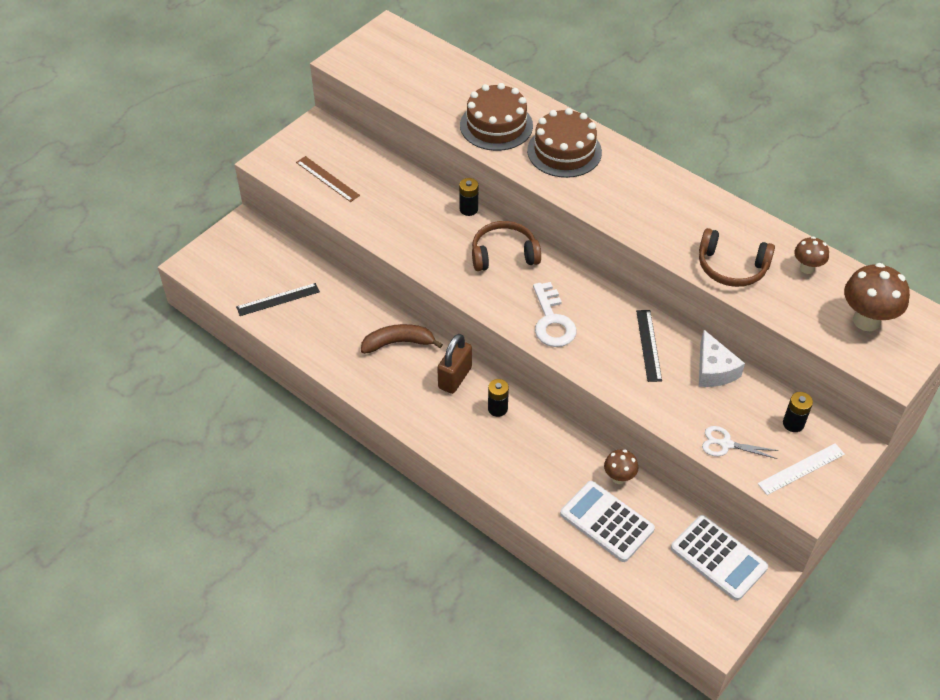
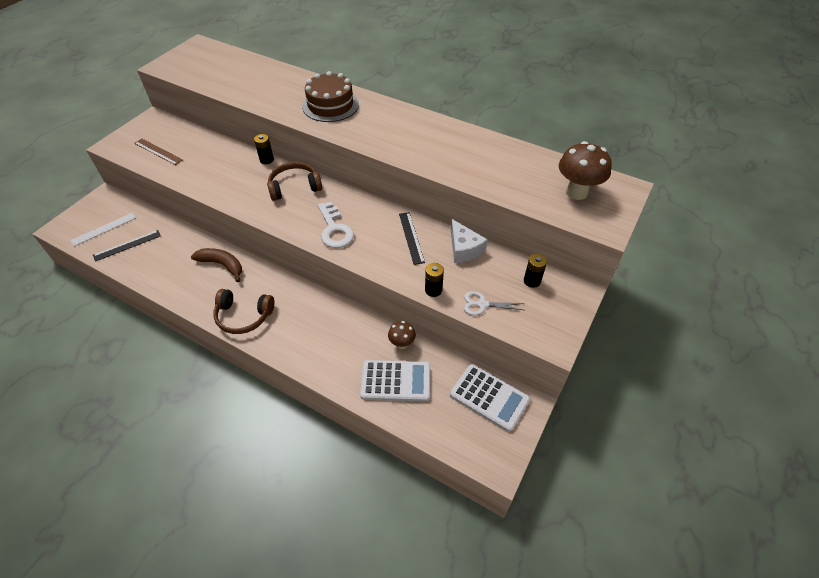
camera: 10 degrees left, 0 degrees up
brown banana [361,324,443,354] -> brown banana turned 45 degrees clockwise [191,248,242,282]
brown padlock [437,334,472,394] -> none
brown cake [460,83,533,151] -> none
black battery [488,379,509,417] -> black battery moved to [425,263,444,297]
white calculator [560,481,655,562] -> white calculator turned 150 degrees clockwise [360,360,431,402]
brown headphones [699,228,775,287] -> brown headphones moved to [213,289,274,334]
white ruler [758,443,845,495] -> white ruler moved to [70,213,136,246]
brown mushroom [794,237,829,274] -> none

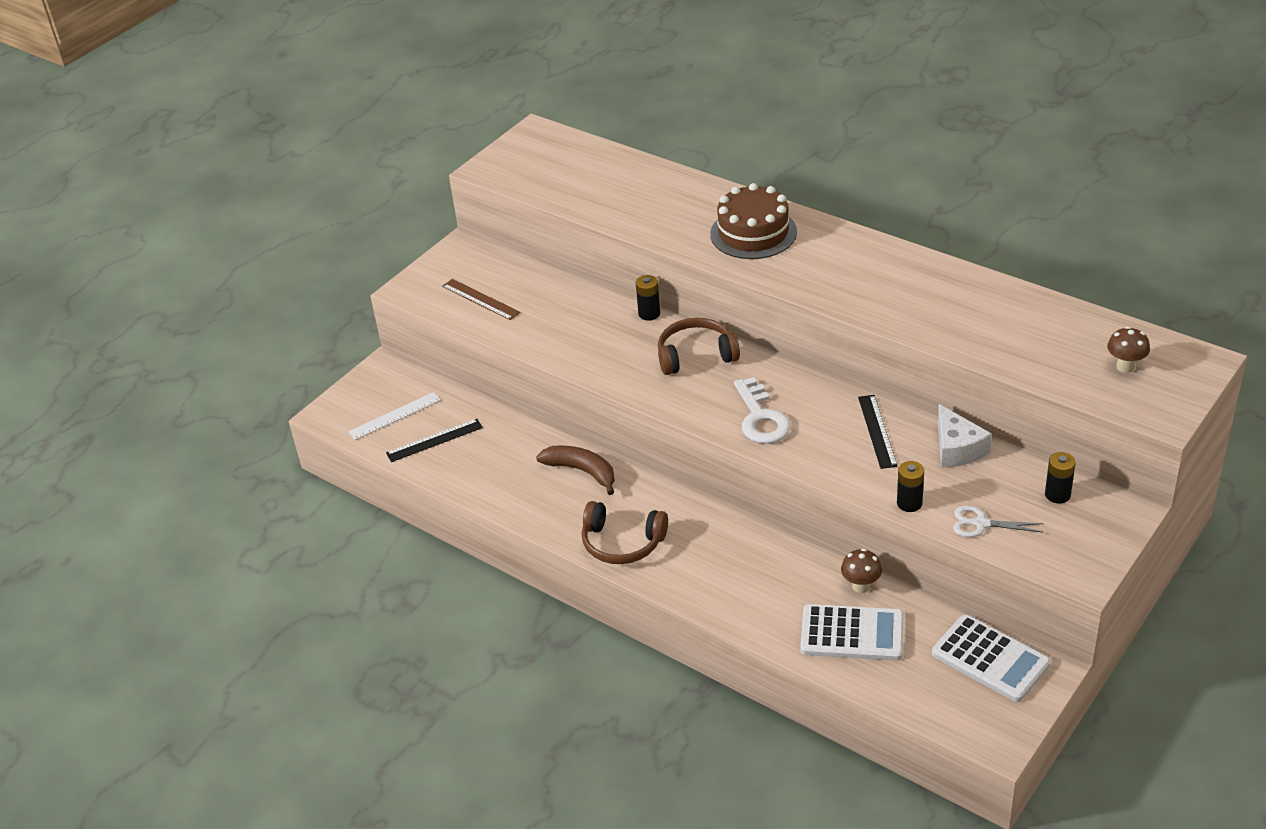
camera: 10 degrees right, 10 degrees down
brown mushroom [559,141,612,200] -> brown mushroom [1107,326,1150,373], size x0.56

